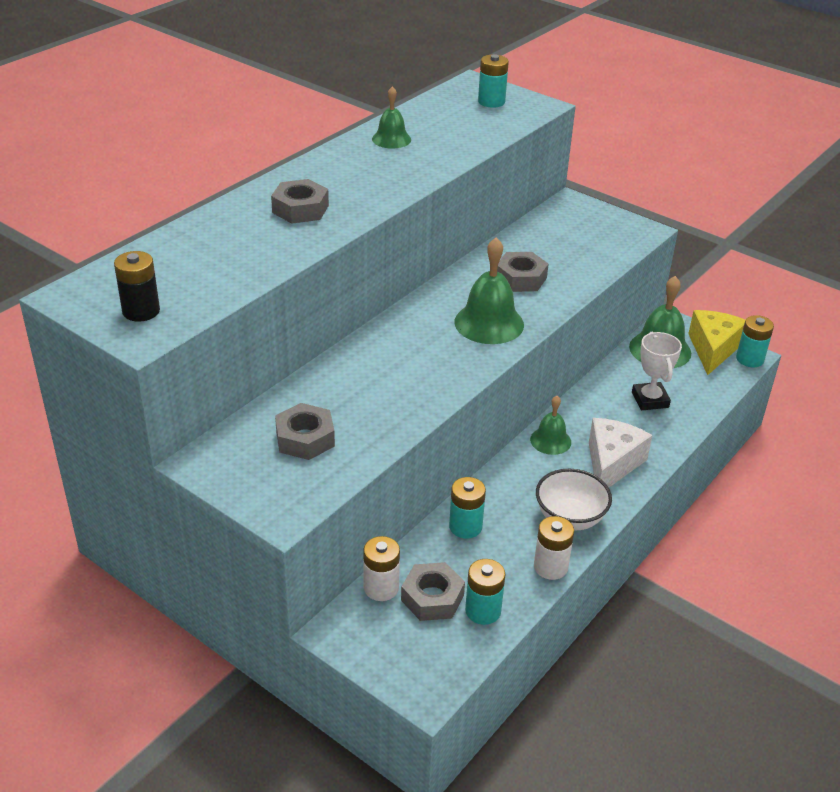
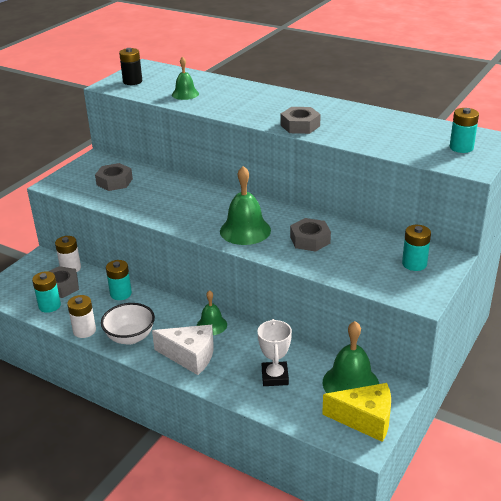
camera: 85 degrees right, 5 degrees down
grey nut [271,179,329,224] -> grey nut moved to [281,107,321,134]
green bell [372,86,411,149] -> green bell moved to [172,57,199,100]
white trophy [632,332,682,410] -> white trophy turned 75 degrees counterclockwise [257,319,292,386]
turquoise battery [736,315,774,367] -> turquoise battery moved to [402,225,431,271]

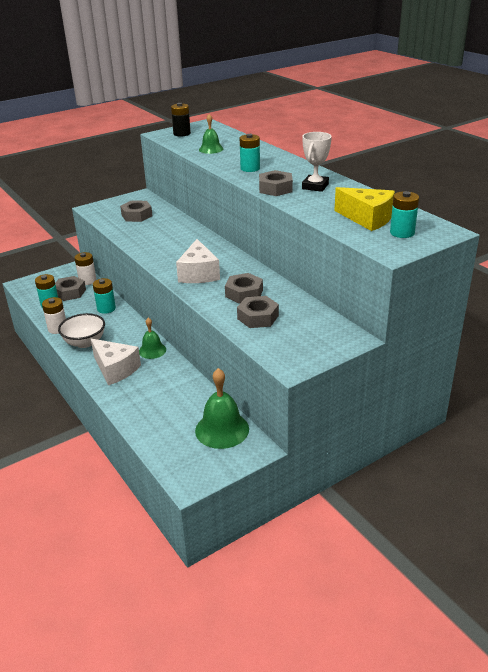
camera: 25 degrees right, 0 degrees up
green bell [220,166,271,245] -> white cheese [176,239,220,283]
white trophy [257,319,292,386] -> white trophy moved to [302,132,332,192]
yellow cheese [322,383,391,442] -> yellow cheese moved to [334,187,395,231]
turquoise battery [402,225,431,271] -> turquoise battery moved to [240,134,260,172]
none -> grey nut [237,296,279,328]

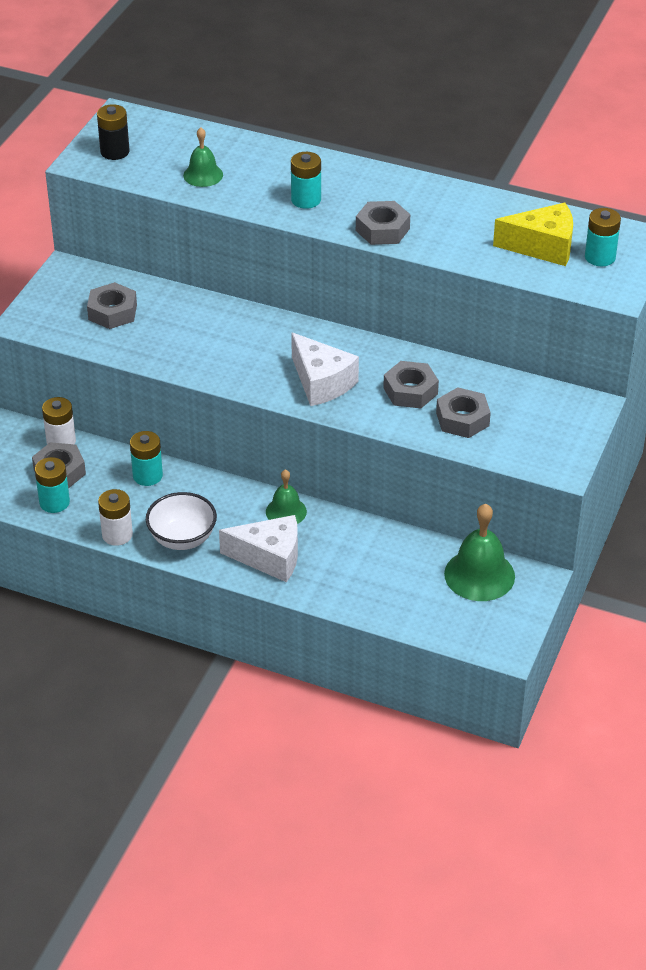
camera: 35 degrees left, 10 degrees up
white trophy [302,132,332,192] -> none

